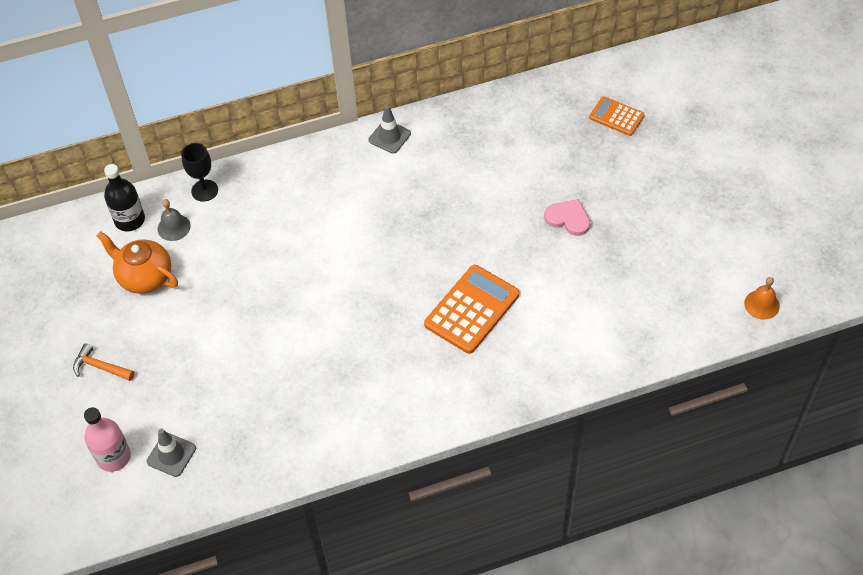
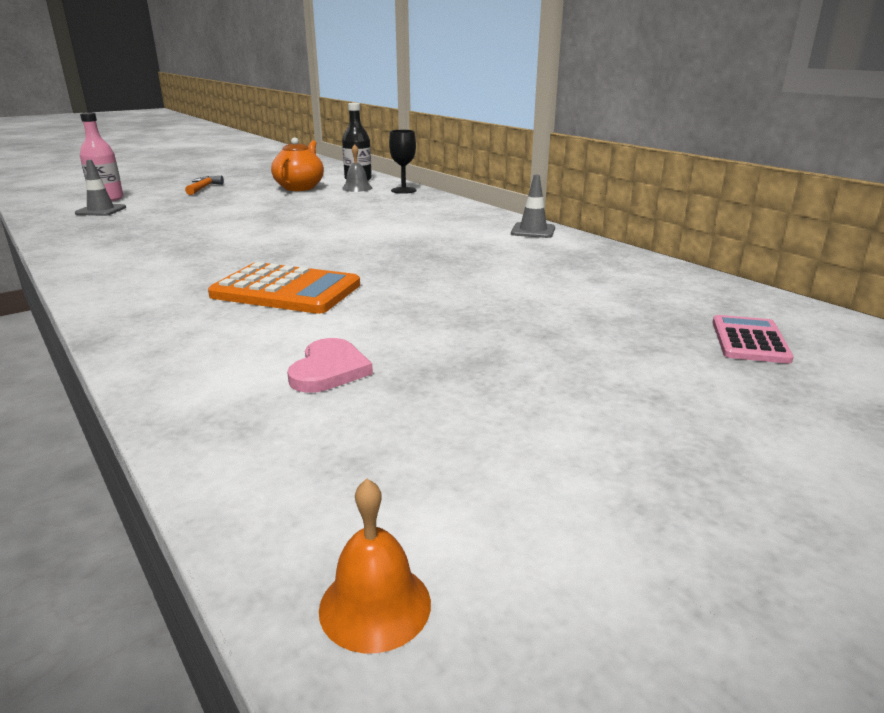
camera: 70 degrees right, 30 degrees down
pink heart [544,199,590,236] -> pink heart moved to [287,338,373,393]
orange calculator [589,96,645,136] -> pink calculator [712,315,794,364]

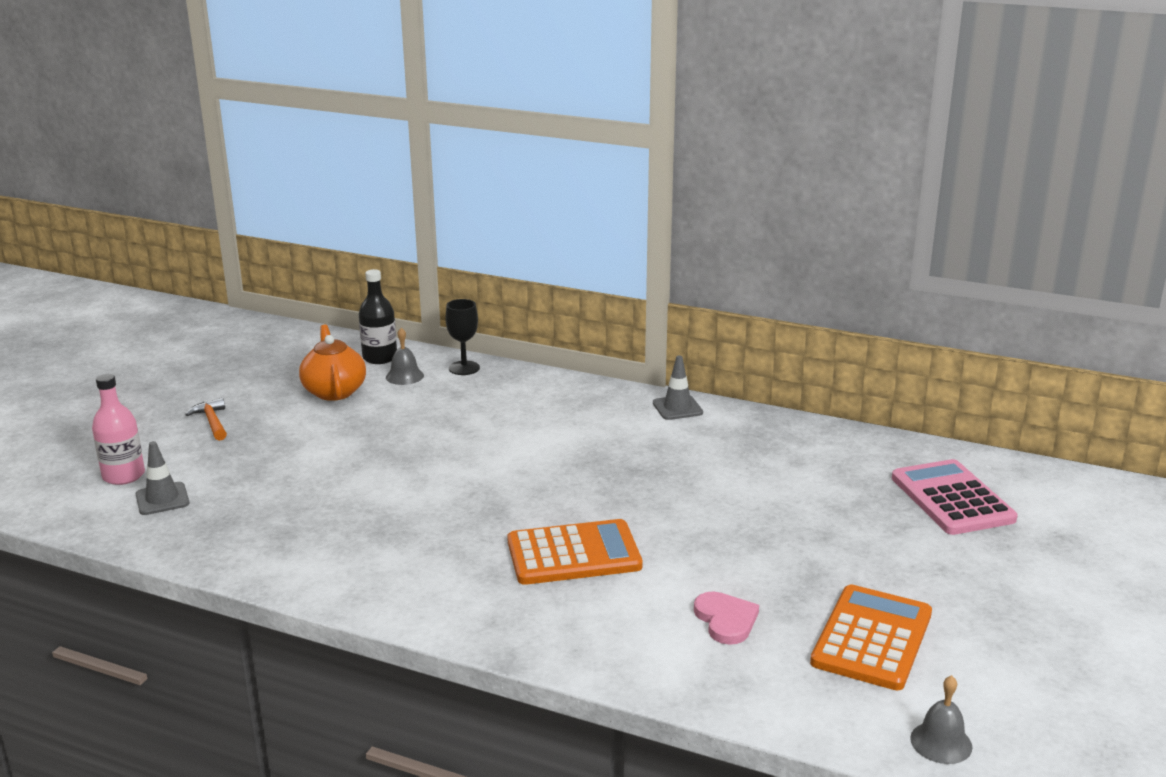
camera: 30 degrees left, 0 degrees up
orange bell [319,479,431,653] -> grey bell [910,675,972,764]
pink calculator [712,315,794,364] -> pink calculator [892,459,1018,535], size x1.69
none -> orange calculator [810,585,932,690]

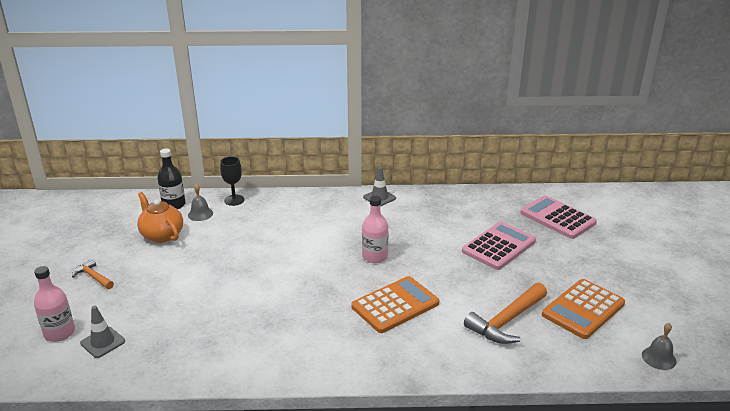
camera: 25 degrees left, 5 degrees up
pink heart [694,591,759,645] -> orange hammer [464,283,547,344]
orange calculator [810,585,932,690] -> orange calculator turned 135 degrees counterclockwise [542,279,625,339]
none -> pink bottle [362,196,389,263]
none -> pink calculator [462,222,536,270]

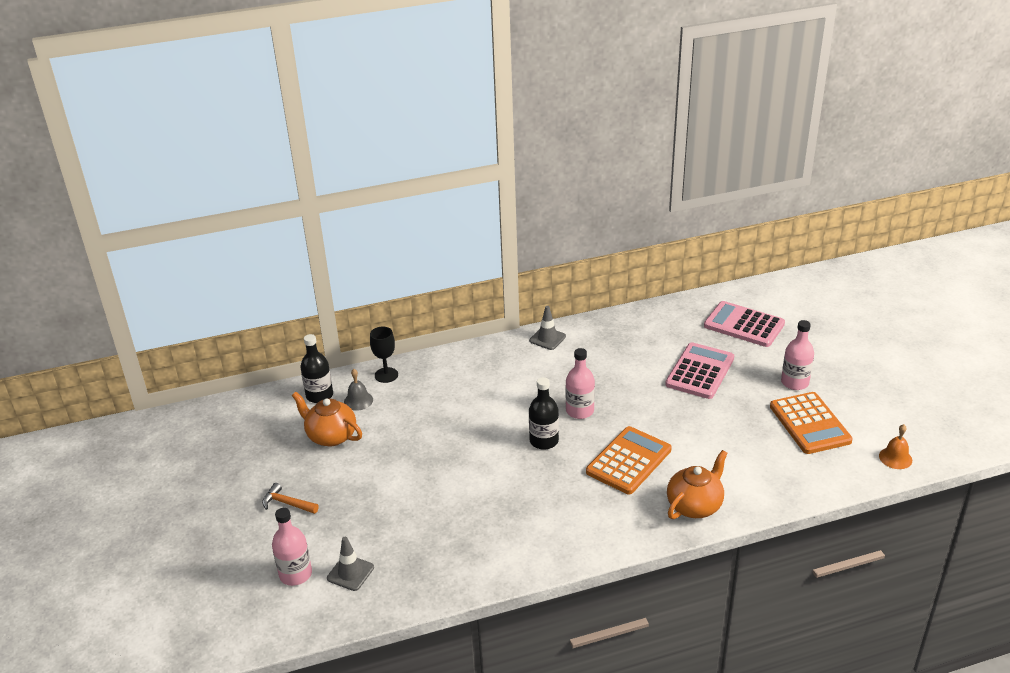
camera: 15 degrees left, 5 degrees up
orange hammer [464,283,547,344] -> none
orange calculator [542,279,625,339] -> orange calculator turned 45 degrees counterclockwise [770,392,853,454]
grey bell [642,323,677,370] -> orange bell [879,424,912,469]
none -> black bottle [529,377,559,450]
none -> orange teapot [667,450,728,519]
none -> pink bottle [781,320,814,390]

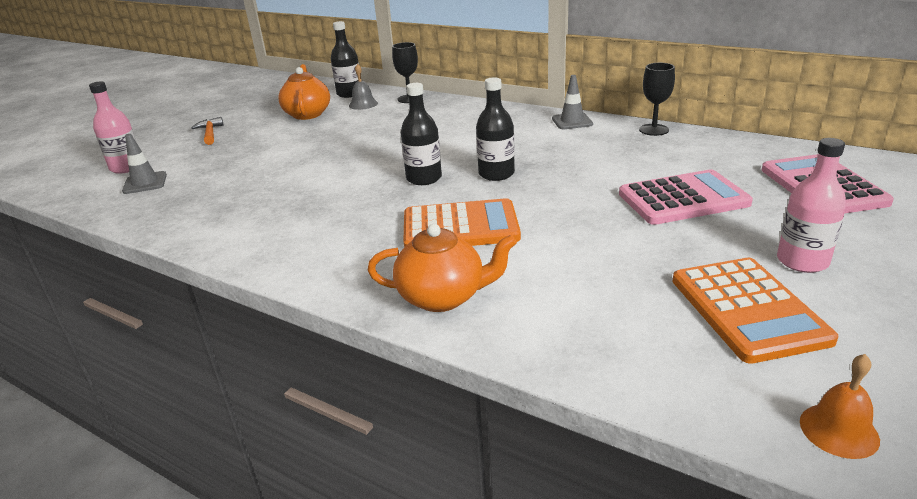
camera: 50 degrees right, 5 degrees down
pink bottle [566,348,595,419] -> black bottle [476,77,515,181]
orange calculator [770,392,853,454] -> orange calculator turned 45 degrees counterclockwise [672,258,838,364]
none -> black goblet [639,63,675,136]

